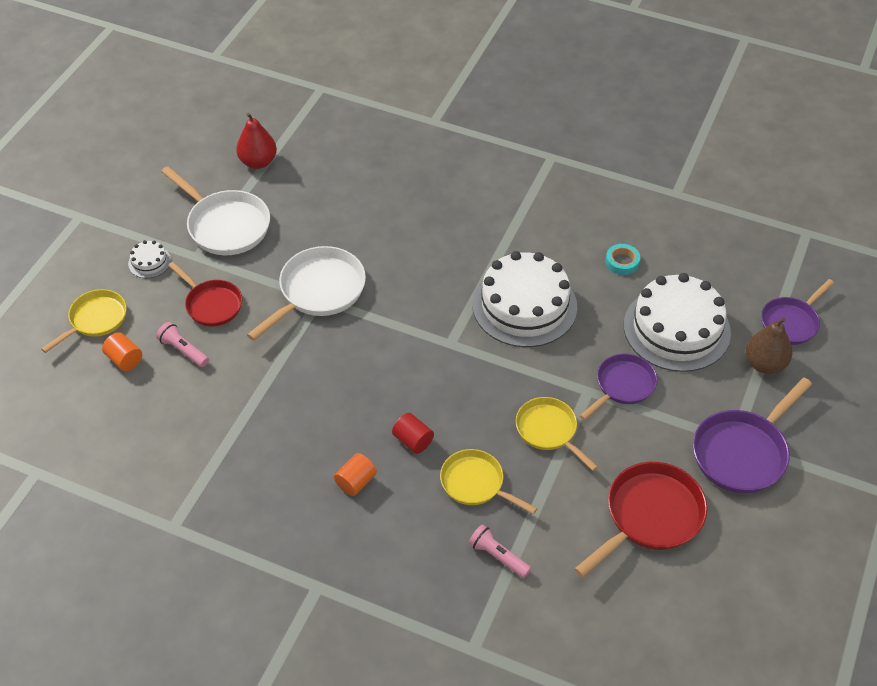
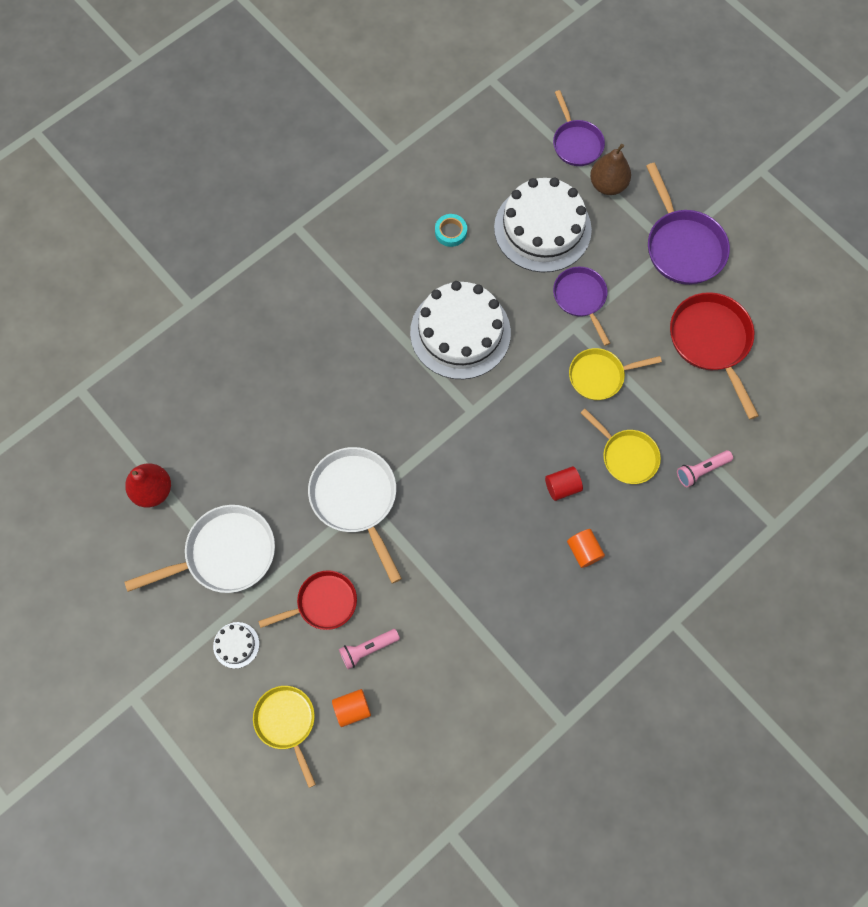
camera: 65 degrees left, 20 degrees up
yellow pan [440,449,538,514] -> yellow pan turned 105 degrees counterclockwise [581,409,661,484]

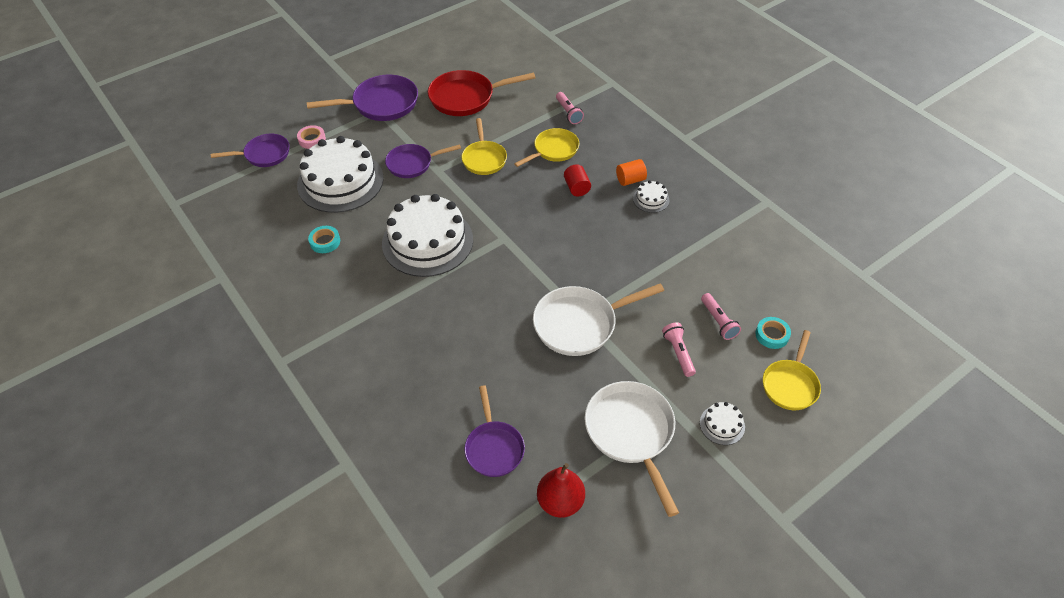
camera: 85 degrees left, 20 degrees down
yellow pan [253,686,316,788] -> yellow pan turned 45 degrees counterclockwise [763,330,821,410]
red pan [258,570,357,630] -> pink flashlight [662,322,696,377]
orange cylinder [332,689,371,727] -> turquoise tape [755,317,791,349]
brown pear [590,144,631,195] -> pink tape [297,125,326,149]
none -> purple pan [464,386,525,477]
none -> white cake [633,180,669,213]

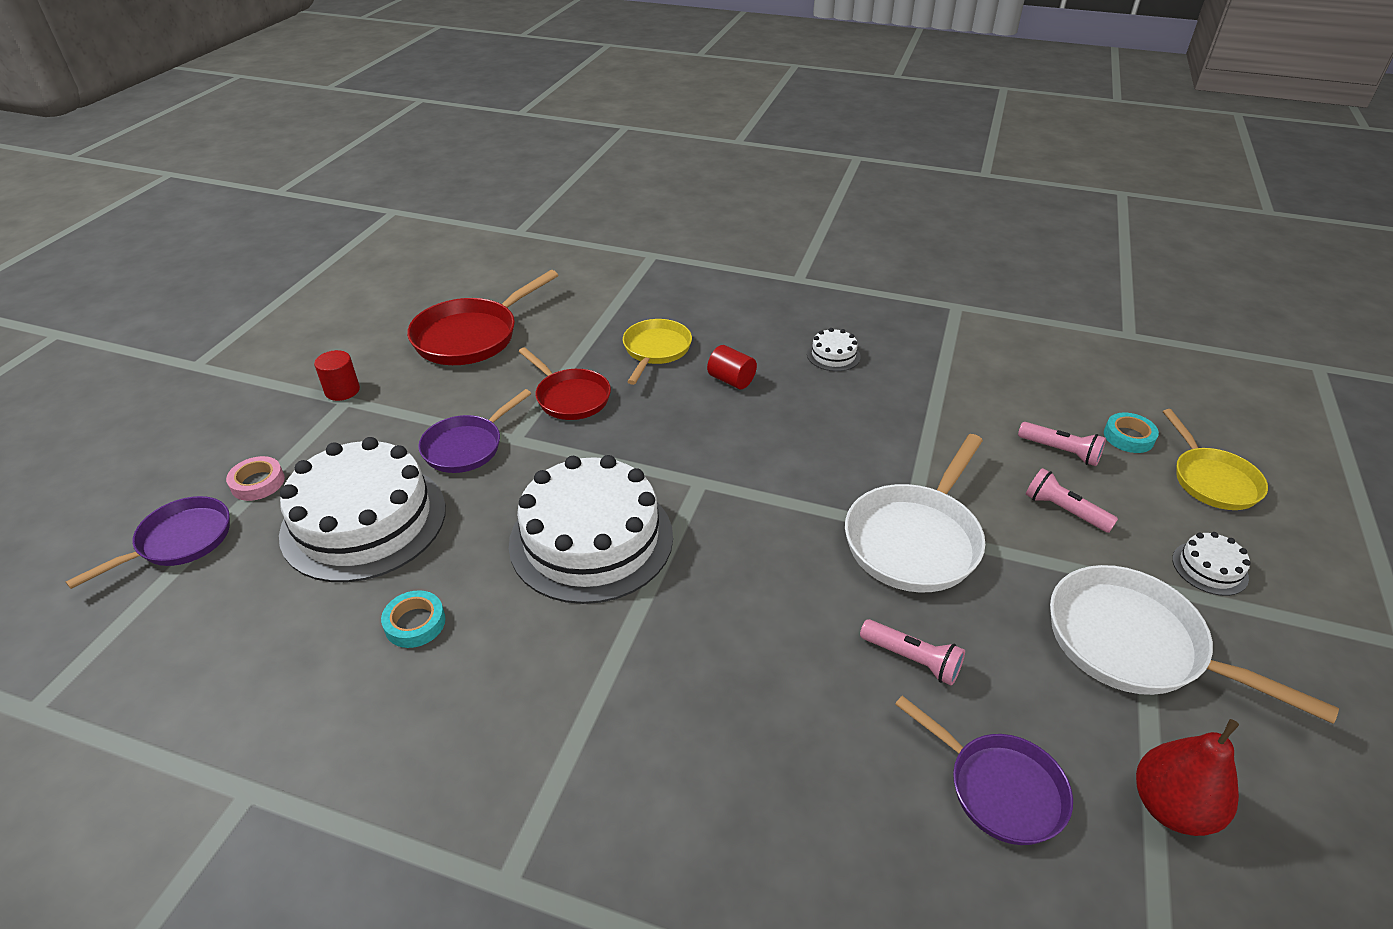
camera: 35 degrees left, 10 degrees down
purple pan [306,75,418,121] -> red cylinder [314,350,360,401]
yellow pan [461,118,507,175] -> red pan [518,347,611,420]
pink flashlight [556,92,584,124] -> pink flashlight moved to [860,619,965,685]
orange cylinder [616,159,647,186] -> none

